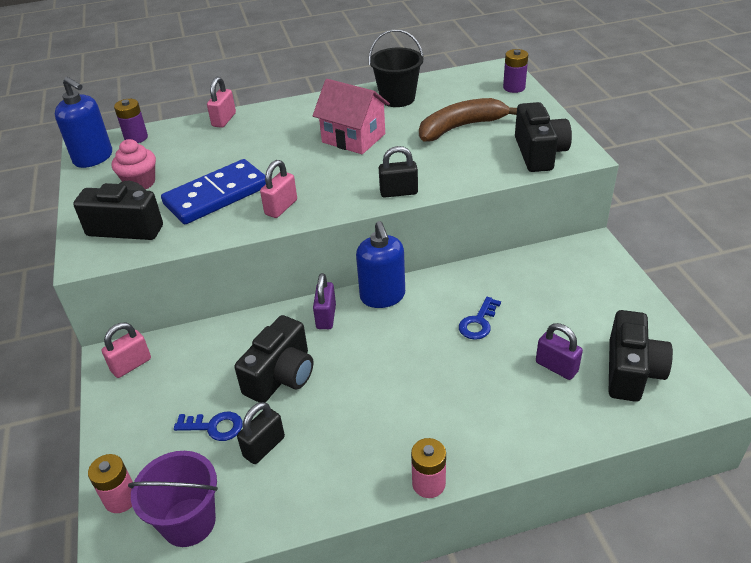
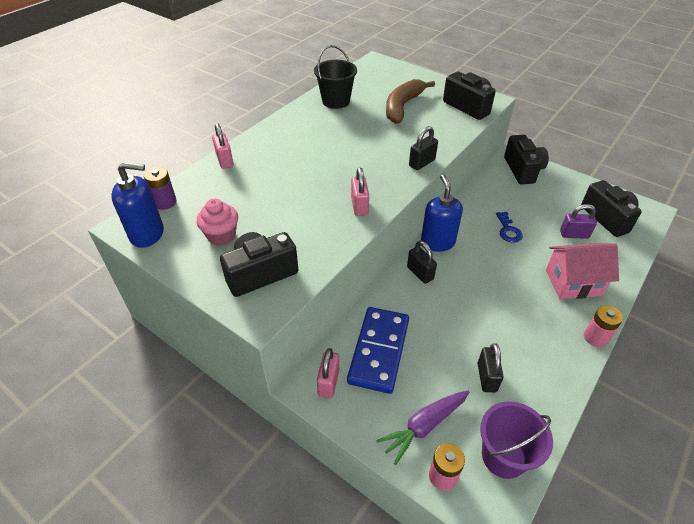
camera: 40 degrees left, 5 degrees up
blue domino [161,159,266,224] -> blue domino moved to [347,307,409,394]
blue key [174,412,243,441] -> none
black camera [234,315,313,403] -> black camera moved to [504,135,549,184]
pink house [313,79,390,154] -> pink house moved to [546,243,619,299]
purple padlock [313,273,336,329] -> black padlock [407,241,437,284]
blue soap dispenser [356,221,405,308] -> blue soap dispenser turned 135 degrees counterclockwise [421,174,463,252]
purple battery [503,49,528,93] -> none
none -> purple carrot [376,391,469,465]

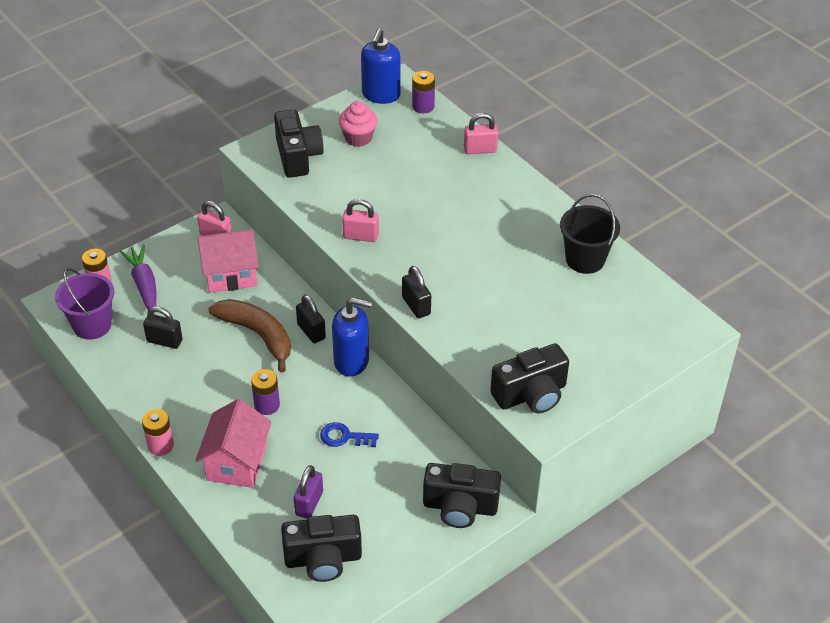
camera: 105 degrees right, 0 degrees up
blue domino [347,307,409,394] -> pink house [198,229,259,293]
brown banana [386,79,435,124] -> brown banana moved to [209,299,291,373]
black padlock [407,241,437,284] -> black padlock turned 75 degrees clockwise [296,295,326,343]
none -> purple battery [251,369,280,415]

